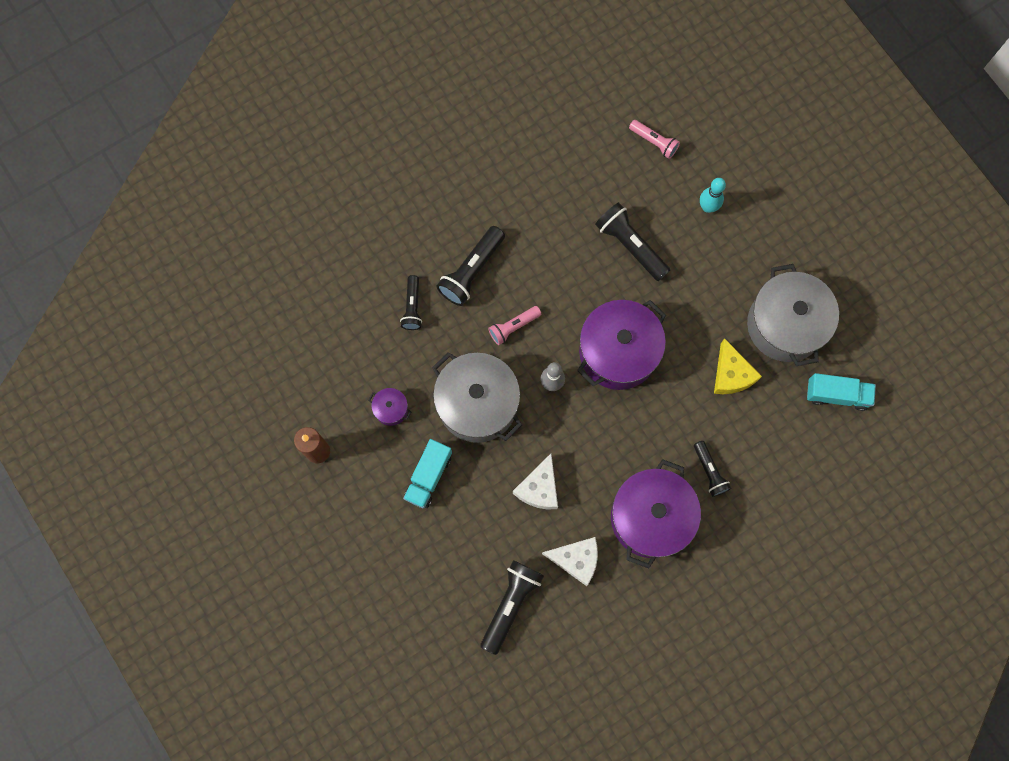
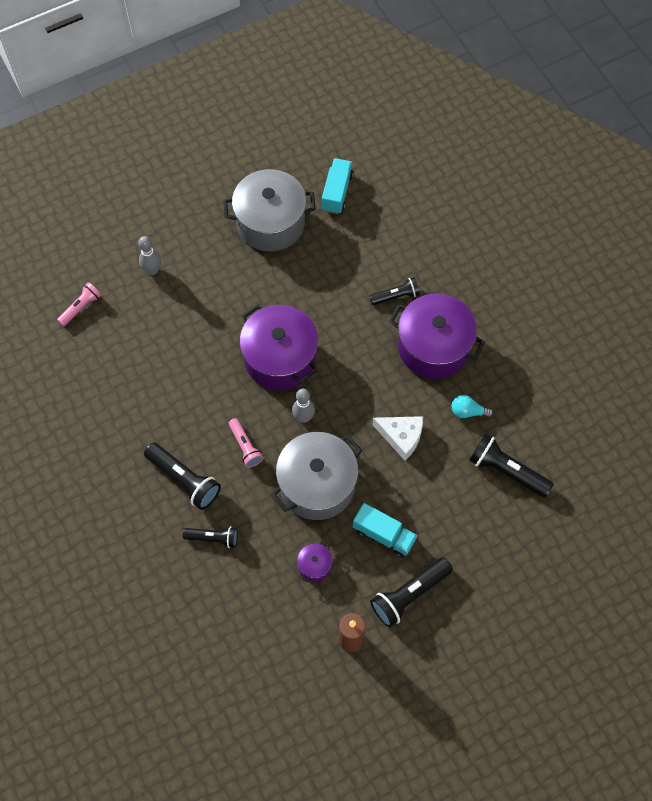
camera: 85 degrees left, 10 degrees down
white cheese [542,537,598,586] -> turquoise light bulb [452,395,494,418]
black flashlight [595,202,670,281] -> black flashlight moved to [370,557,453,627]
turquoise bowling pin [700,178,726,213] -> grey bowling pin [138,236,161,275]
yellow cheese [714,338,762,394] -> none

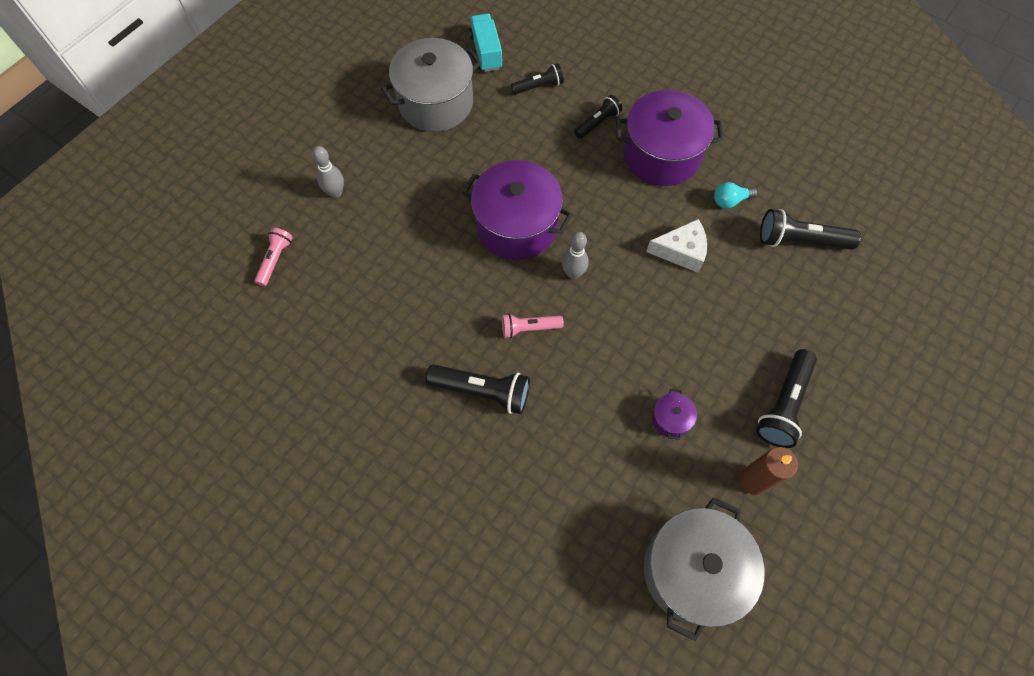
camera: 25 degrees left, 0 degrees up
black flashlight [183,526,238,548] -> black flashlight moved to [511,63,564,95]
pink flashlight [229,418,264,467] -> pink flashlight turned 135 degrees clockwise [502,314,564,338]
grey pot [271,432,362,520] -> grey pot moved to [644,497,764,641]
turquoise truck [353,503,417,558] -> none

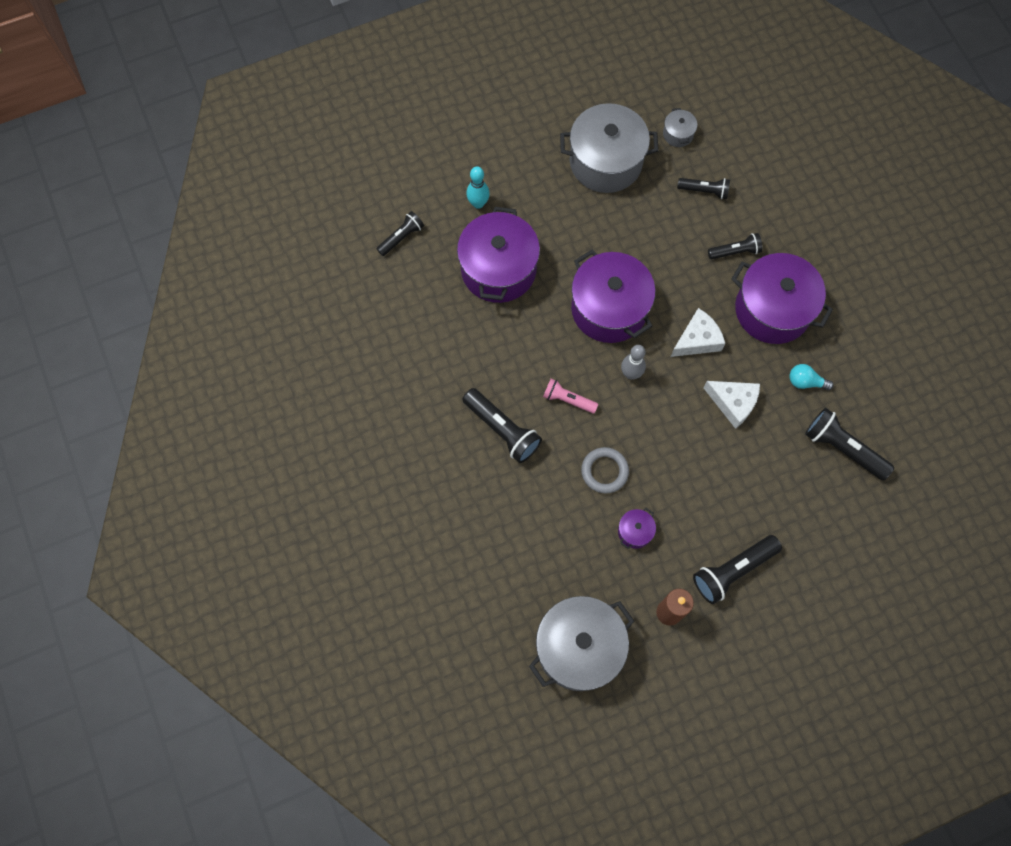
camera: 30 degrees right, 5 degrees up
pink flashlight [254,228,293,286] -> black flashlight [377,211,424,256]
grey bowling pin [312,146,344,198] -> turquoise bowling pin [466,167,490,209]
turquoise truck [469,13,503,72] -> grey pot [663,108,697,147]
none -> purple pot [457,207,540,303]
none -> grey ring [581,447,629,494]
none -> white cheese [671,308,725,357]

